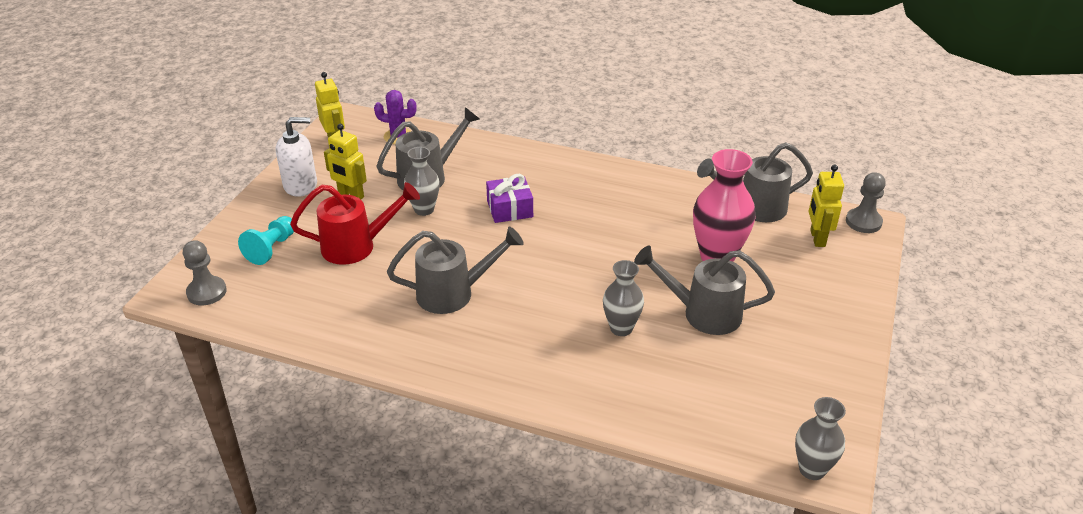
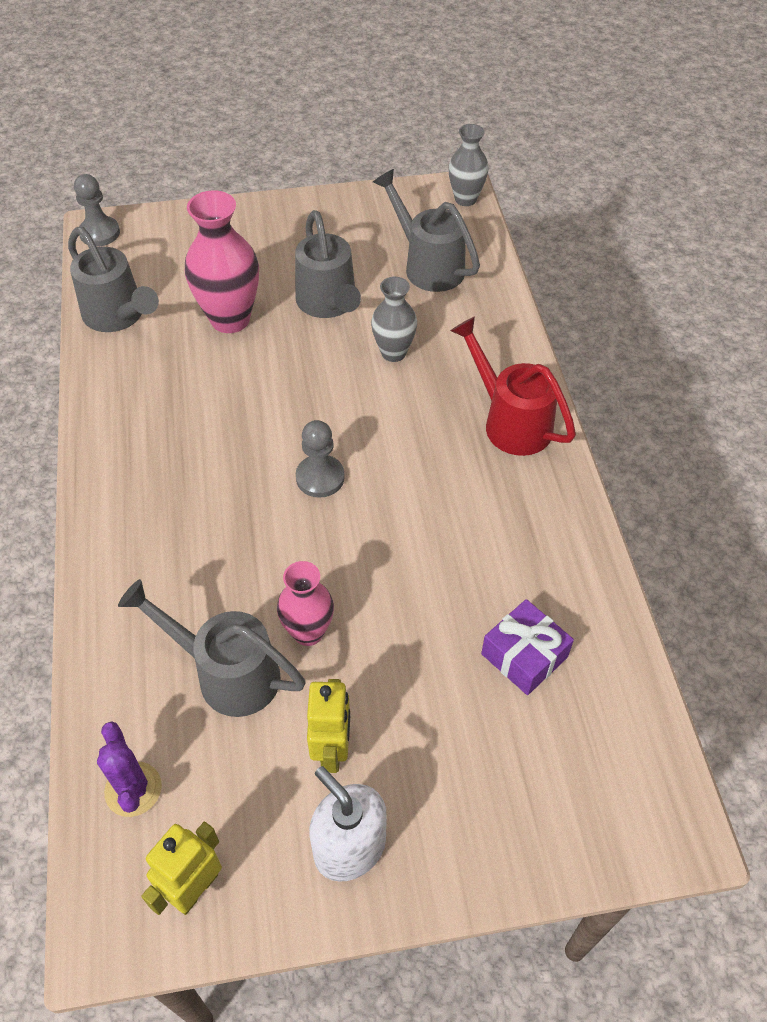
camera: 120 degrees left, 15 degrees up
grey pawn [183,240,227,305] -> grey pawn moved to [296,420,345,498]
turquoise pawn [238,216,294,265] -> none
red watering can [290,182,420,265] -> red watering can moved to [450,317,576,456]
grey watering can [387,227,524,314] -> grey watering can moved to [373,169,480,292]
grey vase [404,147,440,216] -> pink vase [277,561,334,646]
purple gift [486,174,533,223] -> purple gift moved to [481,599,574,695]
yellow robot [808,165,844,247] -> none

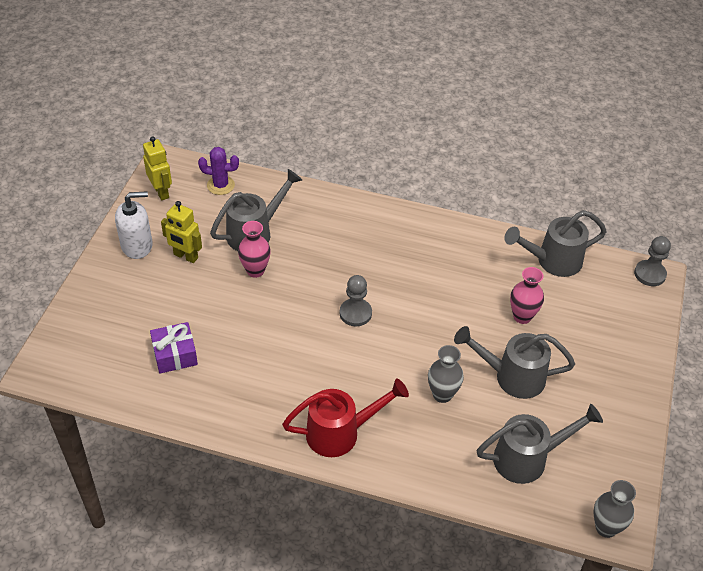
camera: 115 degrees right, 5 degrees down
pink vase [185,190,259,333] -> pink vase [510,267,544,324], size x0.62

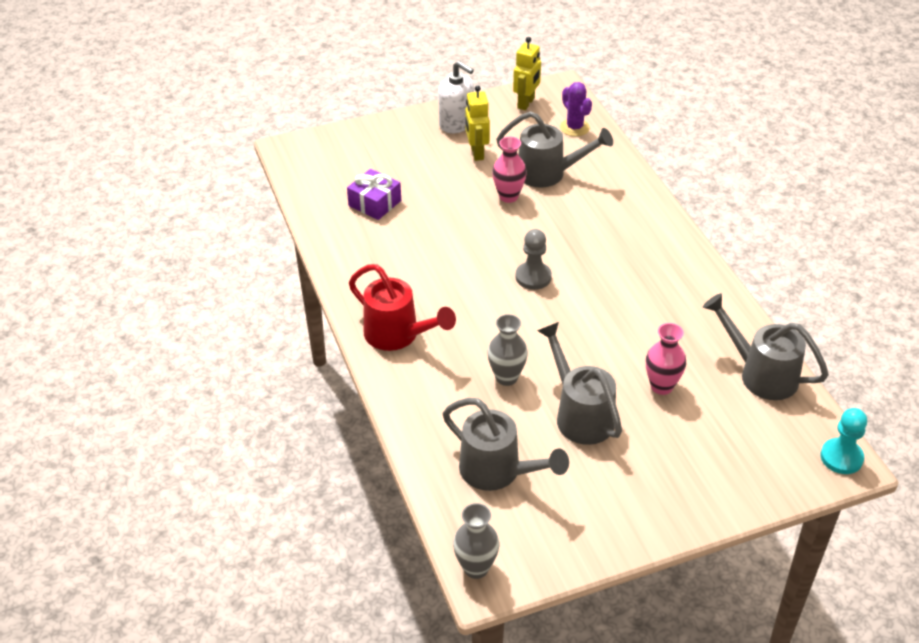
camera: 55 degrees right, 5 degrees down
grey pawn [634,236,671,286] -> turquoise pawn [821,408,867,474]

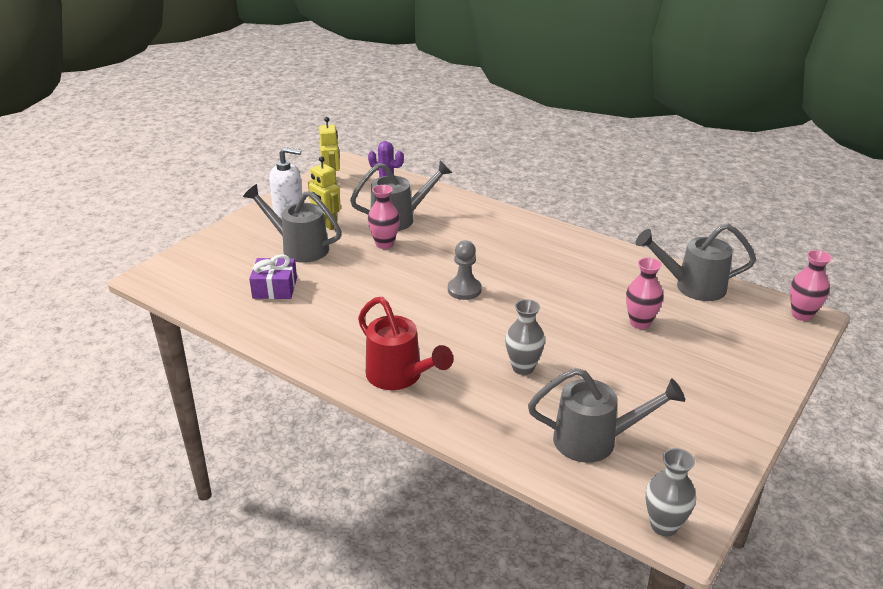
camera: 35 degrees left, 10 degrees down
red watering can [349,264,456,351] -> red watering can turned 45 degrees clockwise [358,297,453,390]
grey watering can [537,322,622,445] -> grey watering can moved to [243,184,342,263]
turquoise pawn [821,408,867,474] -> pink vase [790,250,832,321]

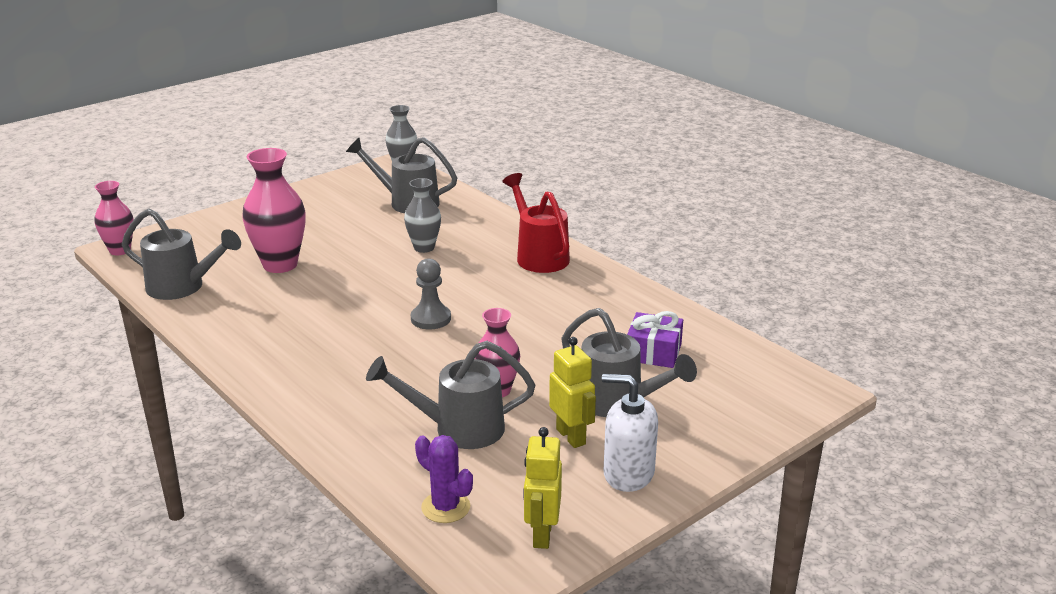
camera: 165 degrees left, 5 degrees down
pink vase [626,258,664,329] -> pink vase [242,148,306,273], size x1.62

